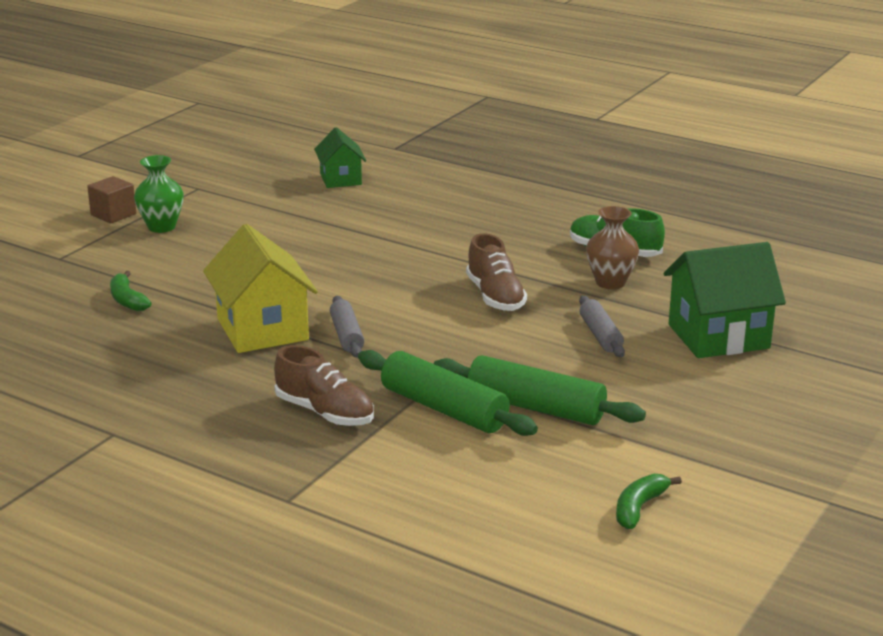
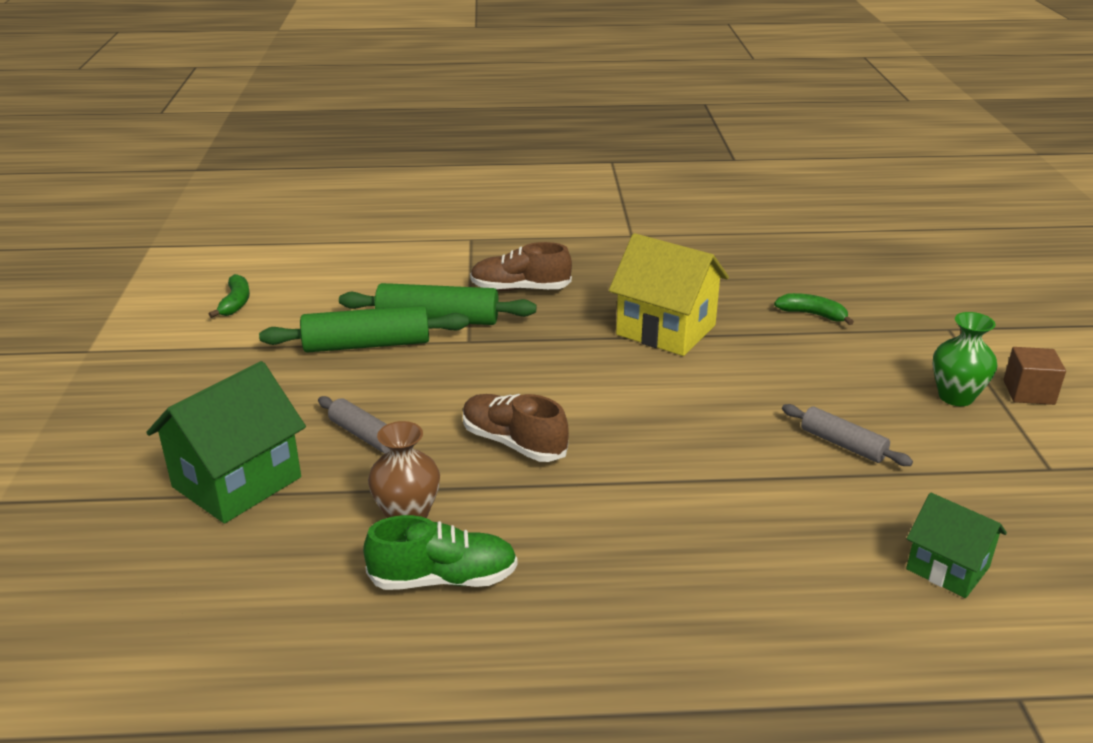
camera: 145 degrees right, 5 degrees up
grey rolling pin [330,296,364,357] -> grey rolling pin moved to [782,404,913,466]

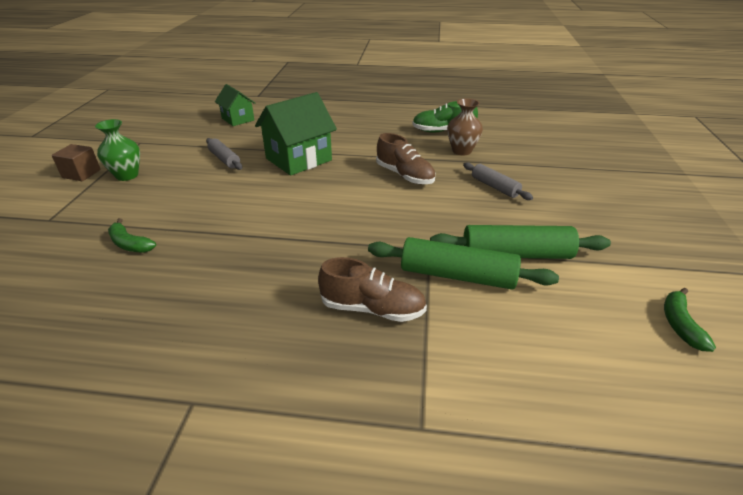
camera: 170 degrees left, 5 degrees up
green house [146,361,306,523] -> green house moved to [255,92,337,176]
yellow house [609,233,729,356] -> none

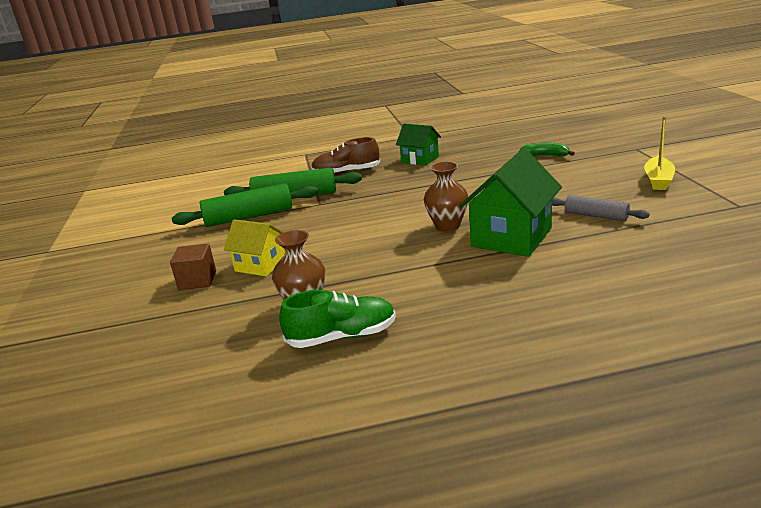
camera: 165 degrees right, 10 degrees down
brown cube [52,144,101,181] -> brown cube moved to [170,244,216,290]
green vase [95,119,140,181] -> yellow boat [644,116,675,190]
green house [215,84,255,126] -> green house moved to [396,124,441,166]
brown shoe [376,133,435,184] -> none
grey rolling pin [463,162,533,200] -> yellow house [224,219,285,276]
green banana [664,288,716,352] -> none
none -> brown vase [424,161,468,232]

